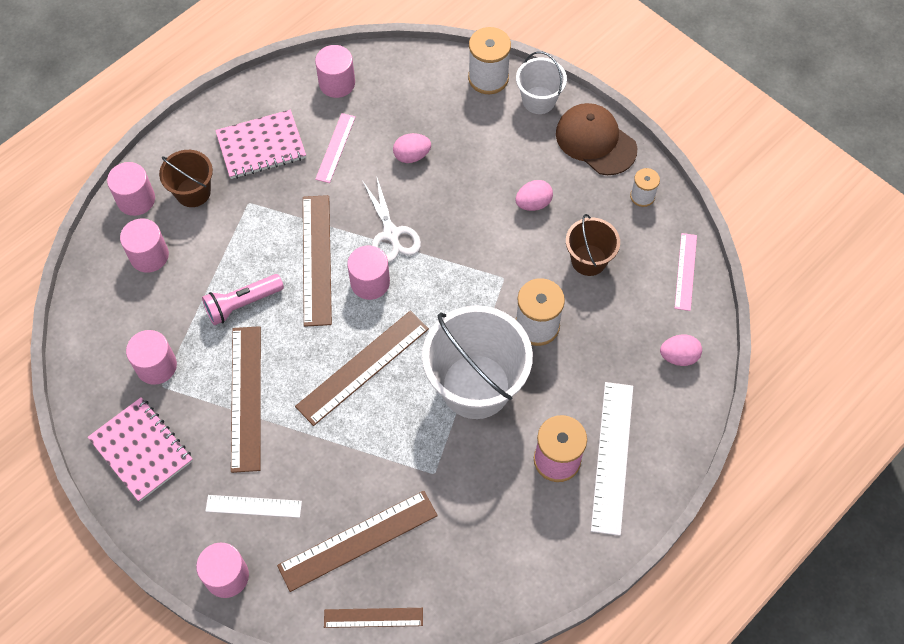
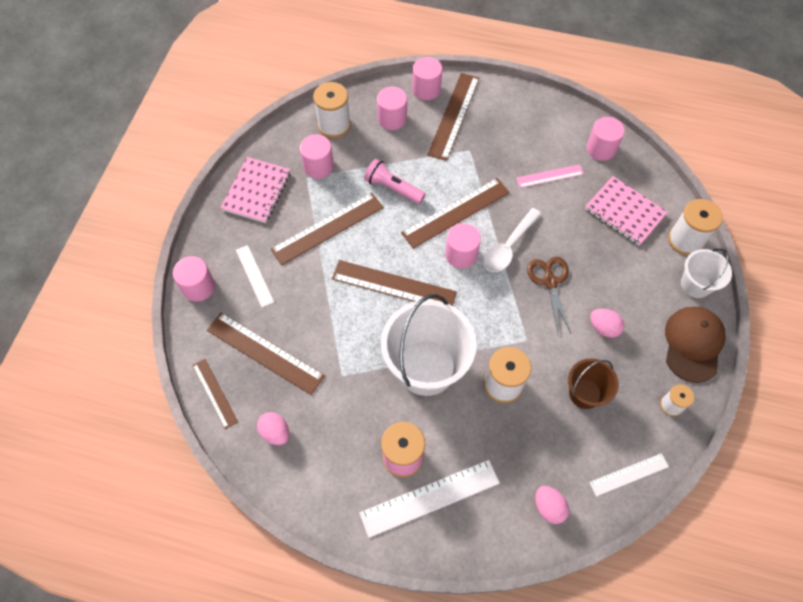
camera: 60 degrees right, 0 degrees up
brown bucket [159,150,213,207] -> brown ruler [427,73,480,161]
pink notebook [215,110,306,179] -> pink notebook moved to [585,176,668,246]
white scissors [363,178,421,263] -> white spoon [483,208,541,272]
pink egg [393,133,431,163] -> pink egg moved to [257,412,289,445]
pink ruler [674,233,697,311] -> white ruler [589,453,669,496]
none -> white spool [313,82,351,138]
none -> brown scissors [527,257,571,333]

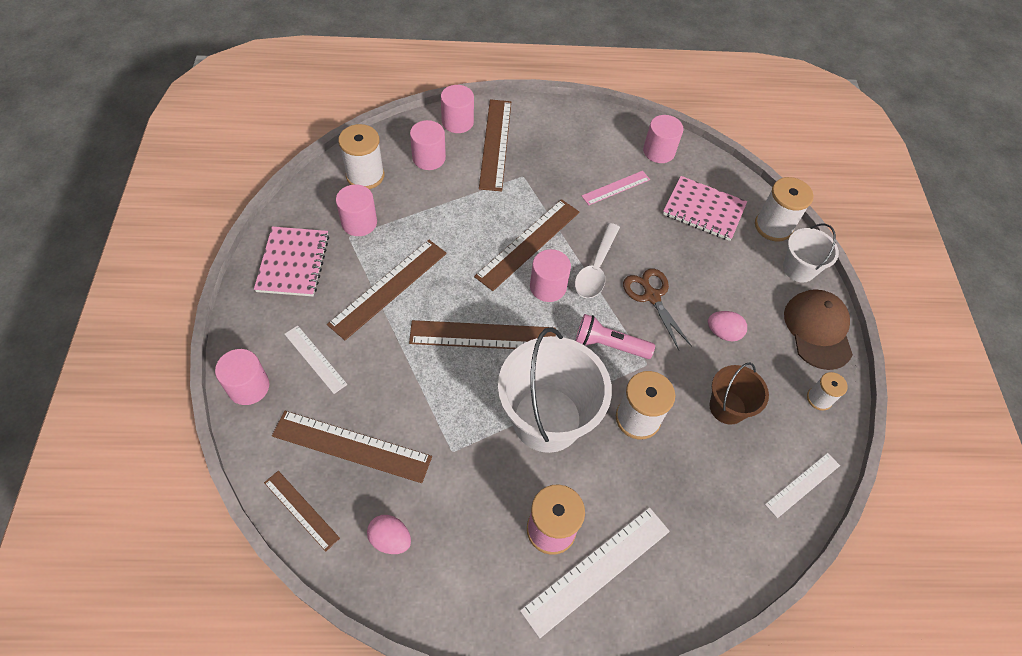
camera: 20 degrees left, 5 degrees down
pink flashlight [364,159,425,204] -> pink flashlight moved to [575,314,655,359]
pink egg [535,486,569,524] -> none

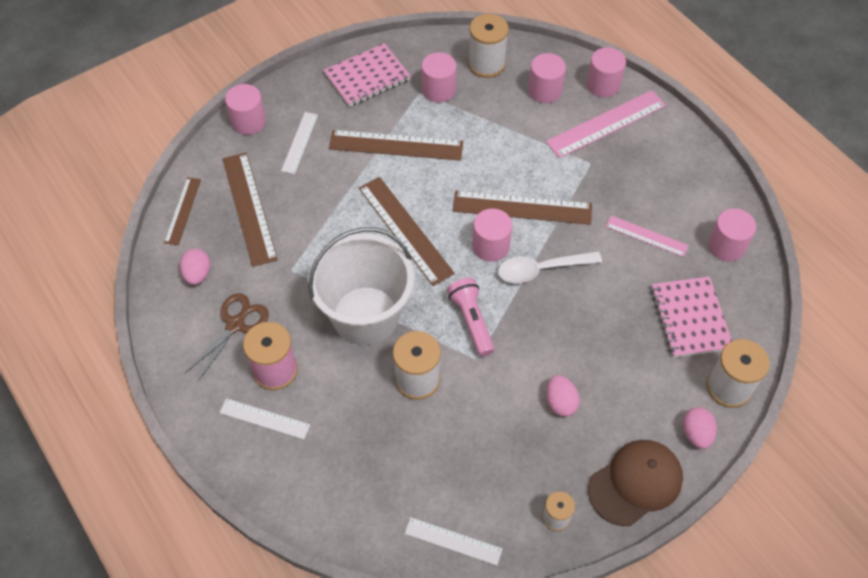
camera: 60 degrees right, 0 degrees up
brown ruler [479,99,511,191] -> pink ruler [546,90,666,158]
white ruler [520,507,670,638] -> white ruler [219,398,310,439], size x0.59
brown scissors [623,268,692,350] -> brown scissors moved to [185,293,269,381]
brown bucket [710,362,769,425] -> none
white bucket [783,224,839,282] -> pink egg [683,407,717,449]

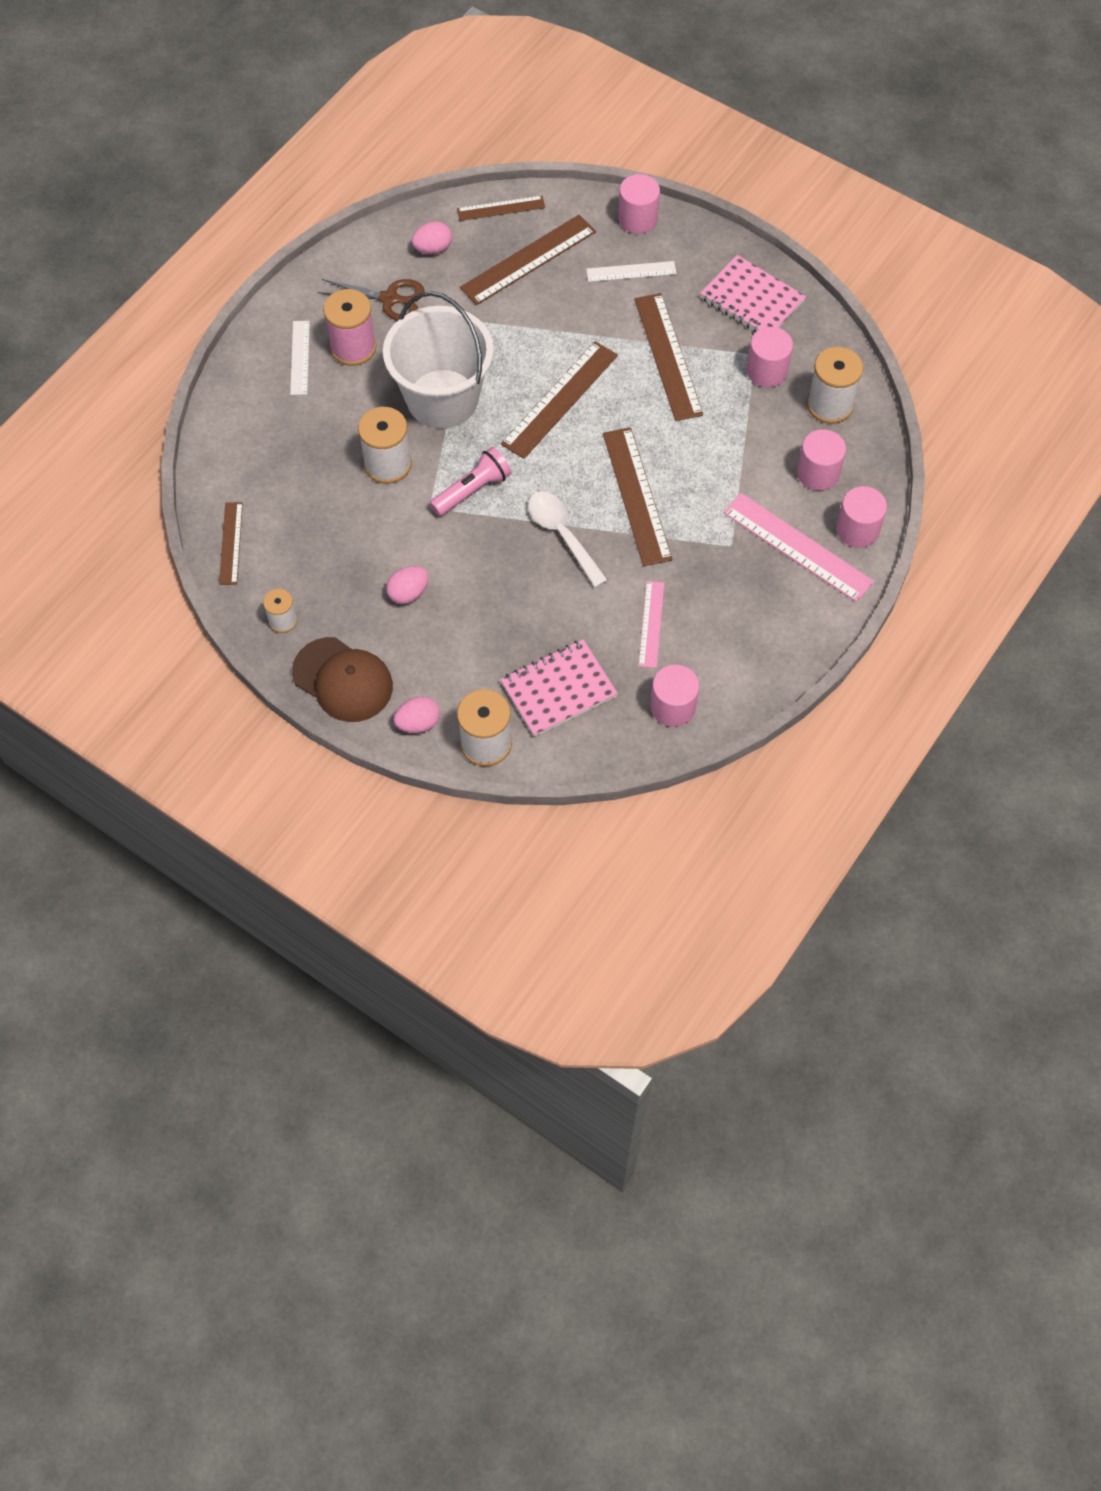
camera: 70 degrees right, 5 degrees up
white ruler [405,517,503,565] -> brown ruler [219,502,243,585]
pink cylinder [472,208,512,262] -> none

